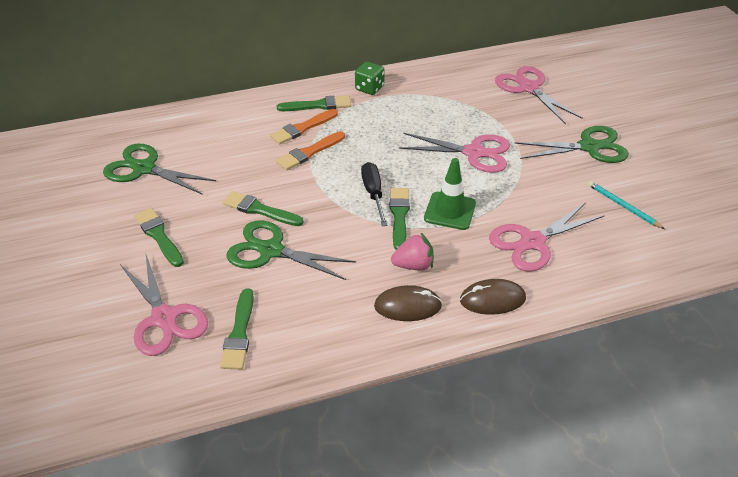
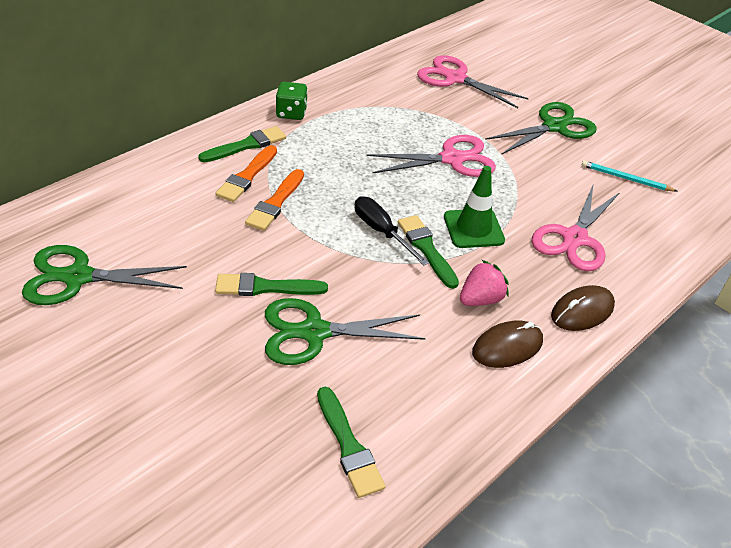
camera: 30 degrees left, 0 degrees up
pink scissors [120,255,208,356] -> none
green brush [134,208,184,267] -> none

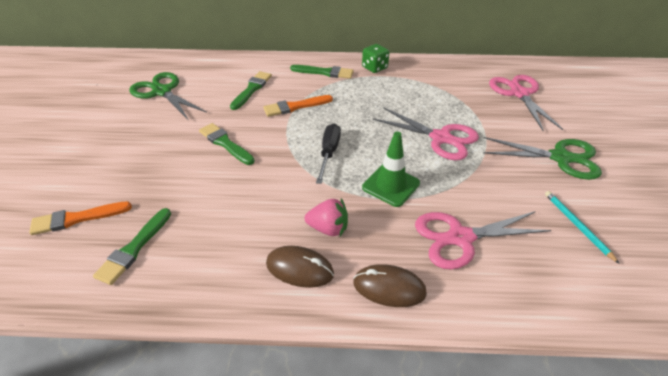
camera: 50 degrees right, 0 degrees up
orange brush [215,145,277,202] -> orange brush moved to [29,201,132,235]
green scissors [265,298,425,365] -> none
green brush [398,215,459,289] -> green brush moved to [230,71,272,110]

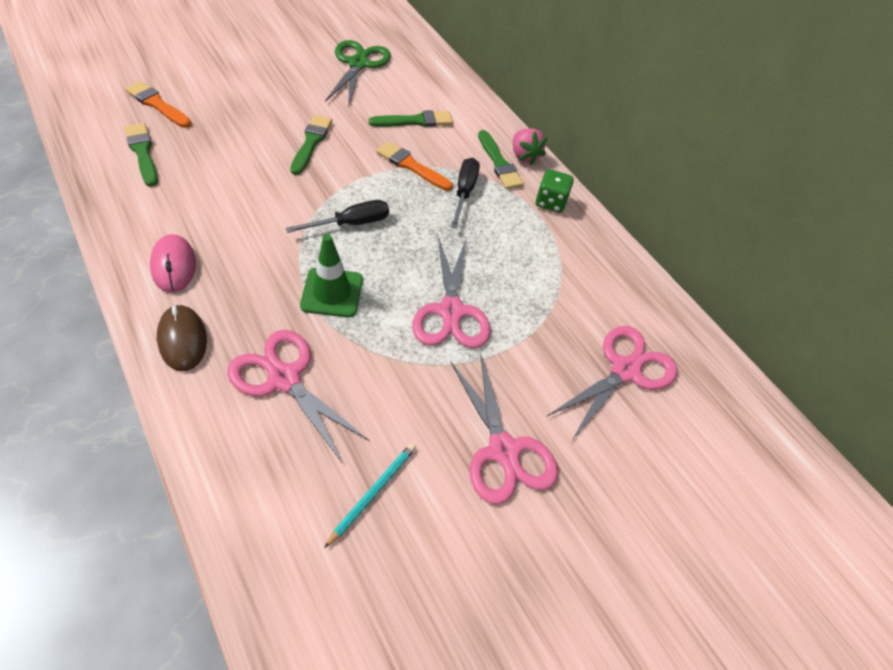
camera: 50 degrees right, 10 degrees up
green brush [93,208,171,285] -> green brush turned 75 degrees clockwise [124,123,158,187]
brown mouse [266,246,334,288] -> pink mouse [150,234,196,293]
pink strawberry [304,198,348,236] -> pink strawberry moved to [513,128,548,165]
green scissors [483,137,602,180] -> pink scissors [450,352,558,504]
none -> black screwdriver [451,158,480,228]

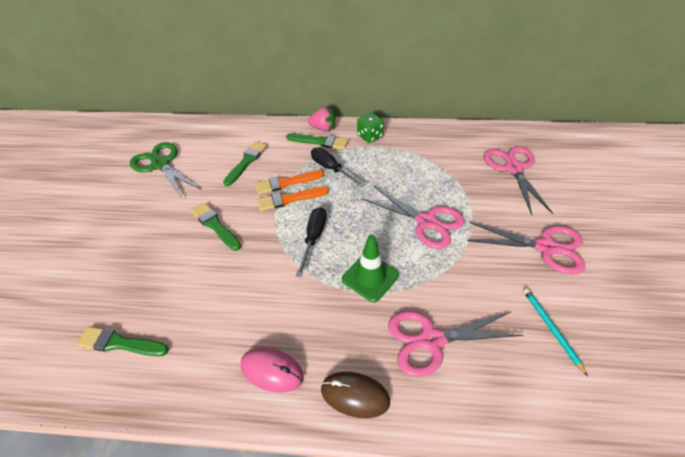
camera: 45 degrees left, 5 degrees down
orange brush [125,81,191,128] -> orange brush moved to [257,186,329,211]

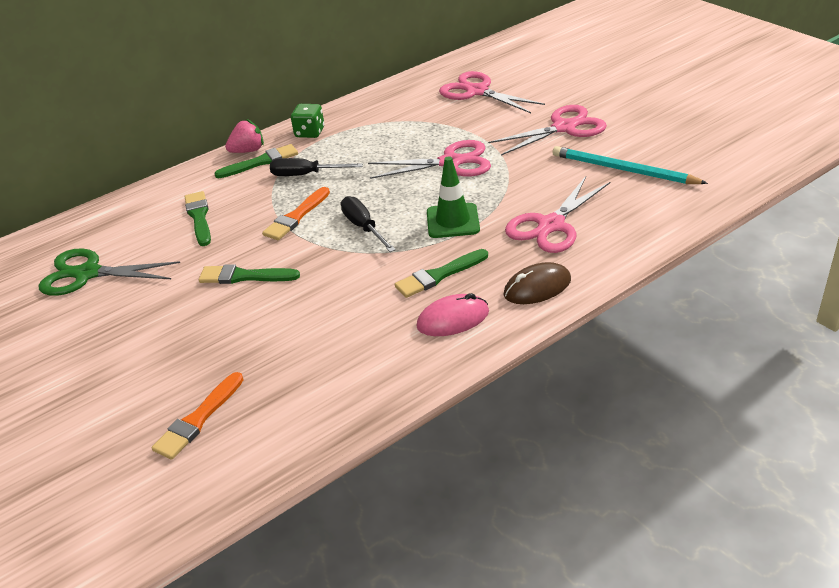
camera: 40 degrees left, 10 degrees down
green brush [77,327,169,356] -> green brush moved to [395,249,488,298]
orange brush [255,170,324,195] -> orange brush moved to [152,372,243,460]
turquoise pencil [523,288,588,376] -> turquoise pencil [553,146,708,184], size x1.65

